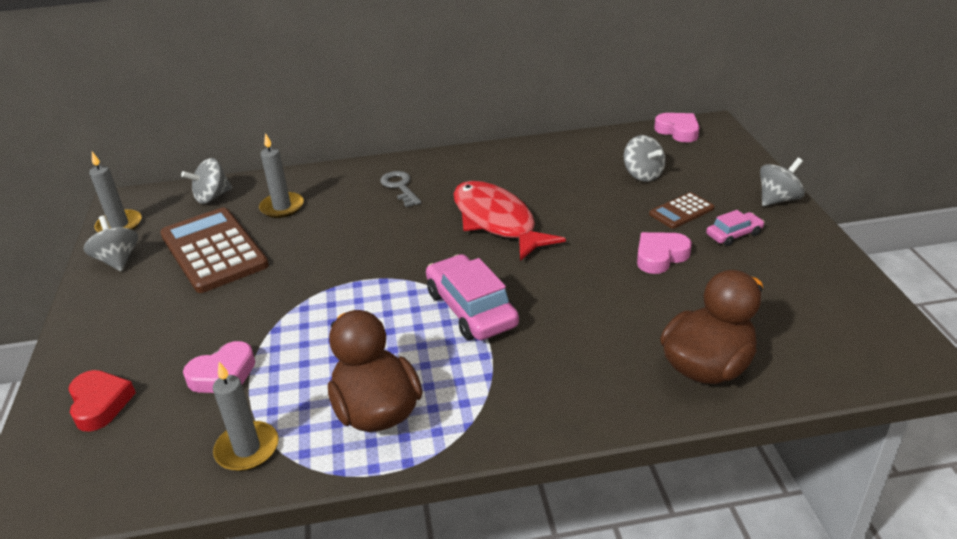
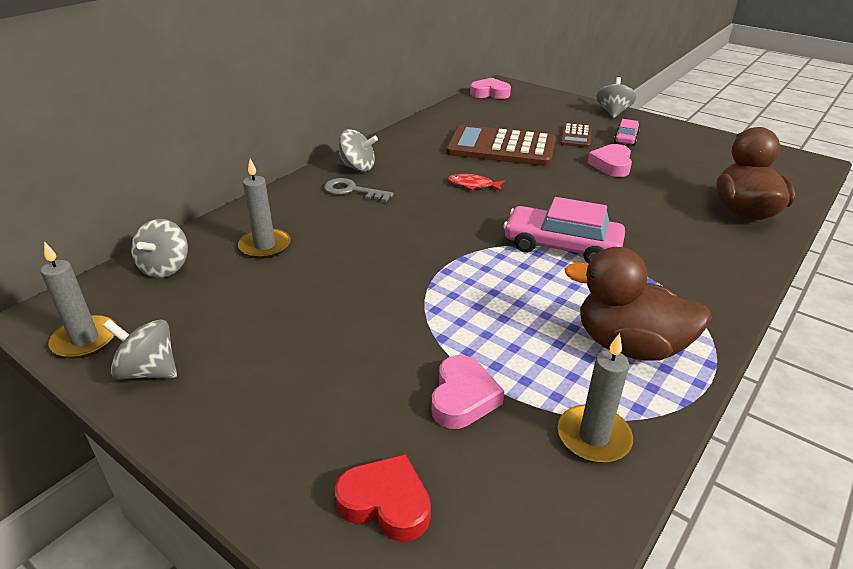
camera: 45 degrees left, 0 degrees up
brown calculator [160,207,269,293] -> brown calculator moved to [446,125,556,166]
red fish [453,181,566,261] -> red fish [448,174,505,191], size x0.41
grey spinning top [624,135,665,182] -> grey spinning top moved to [338,129,378,172]

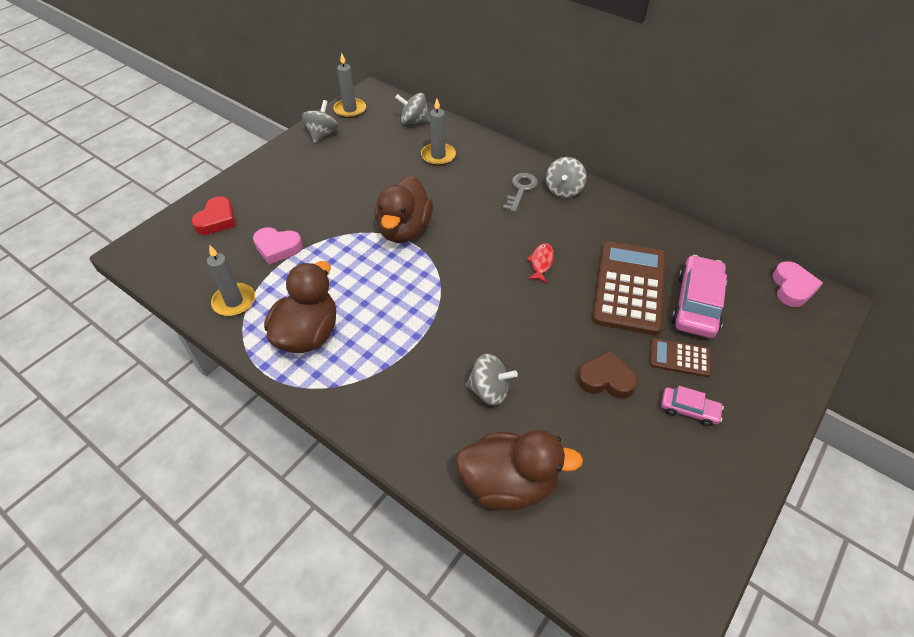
camera: 90 degrees right, 15 degrees up
pink car [503,197,625,264] -> pink car moved to [671,255,727,338]
pink heart [587,144,632,177] -> brown heart [577,351,638,399]
grey spinning top [596,77,636,118] -> grey spinning top moved to [466,353,518,406]
none -> brown duck [375,175,433,243]

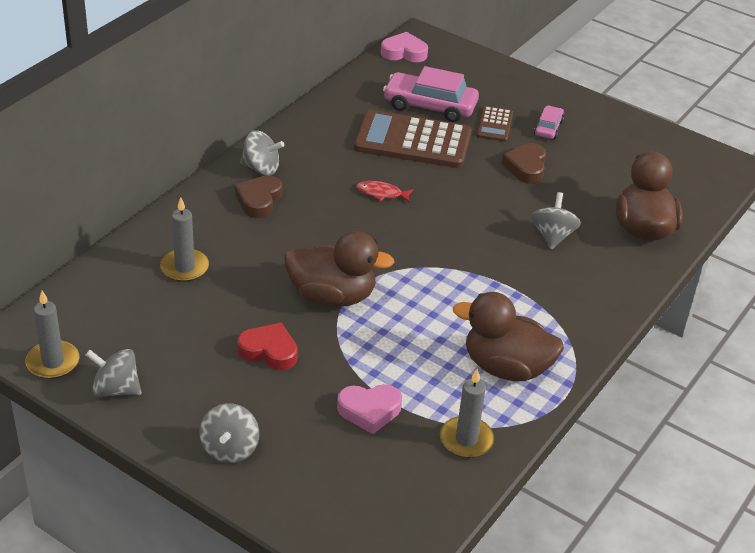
camera: 95 degrees left, 10 degrees down
red heart [191,196,235,235] -> red heart moved to [237,322,298,370]
pink heart [253,227,303,265] -> pink heart turned 75 degrees clockwise [337,384,402,434]
grey spinning top [395,93,430,125] -> grey spinning top moved to [199,403,259,463]
grey key [503,173,538,212] -> brown heart [235,175,282,218]

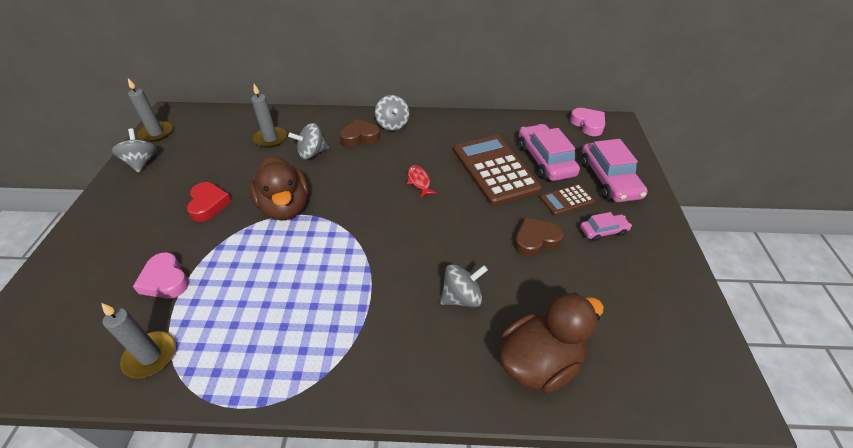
camera: 60 degrees right, 5 degrees up
grey spinning top [199,403,259,463] -> grey spinning top moved to [288,123,329,160]
brown duck [453,292,564,381] -> none
none -> pink car [581,139,648,202]

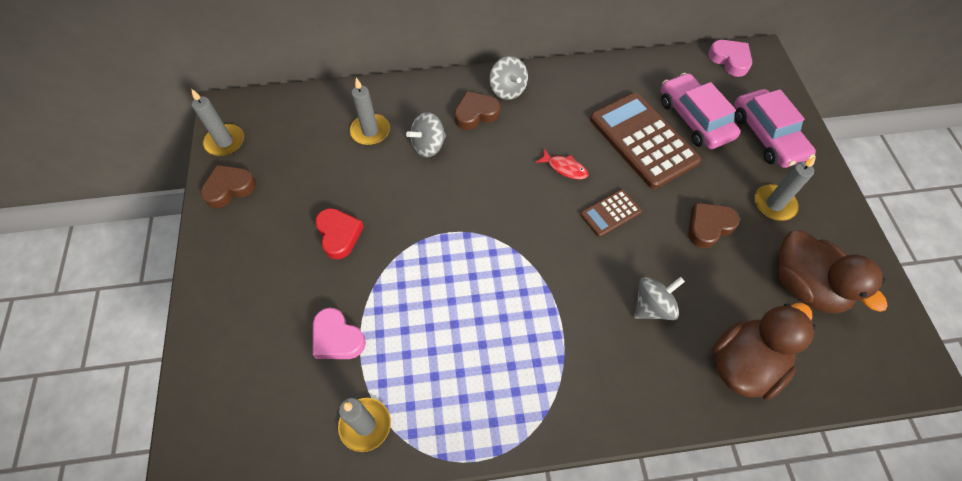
camera: 10 degrees left, 15 degrees up
grey spinning top [112,128,157,173] -> brown heart [201,165,256,208]
brown duck [249,156,309,221] -> brown duck moved to [777,230,888,313]
red fish [407,165,437,198] -> red fish turned 150 degrees clockwise [536,149,588,180]
brown calculator [540,184,595,215] -> brown calculator moved to [580,189,642,237]
pink car [580,212,632,242] -> grey candle [754,156,816,221]

